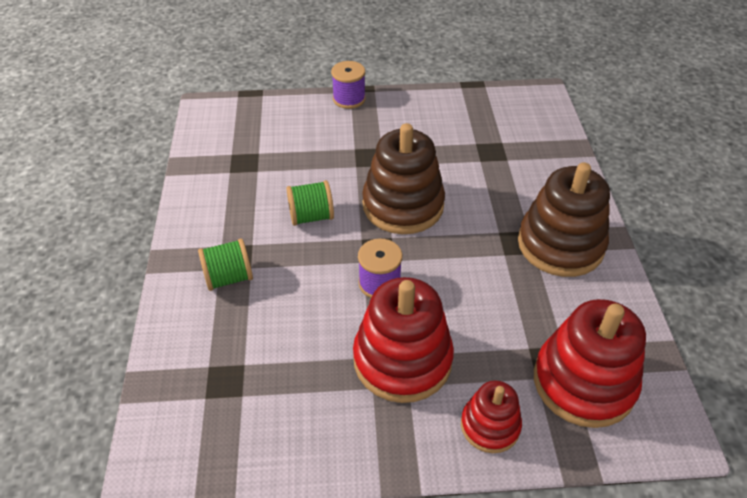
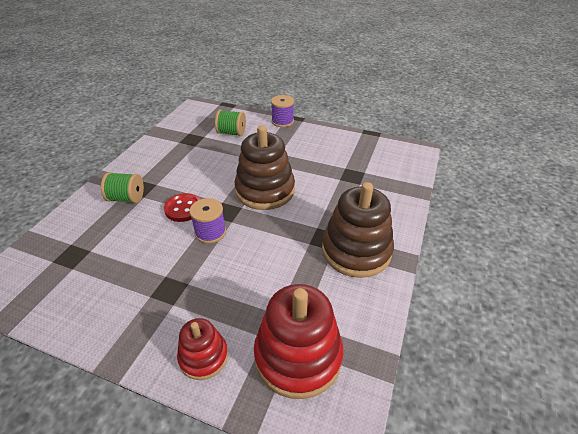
camera: 25 degrees right, 5 degrees down
green spool [287,180,334,226] -> green spool moved to [215,110,246,136]
red stacking toy [353,277,454,403] -> none
none -> red button [164,193,201,222]

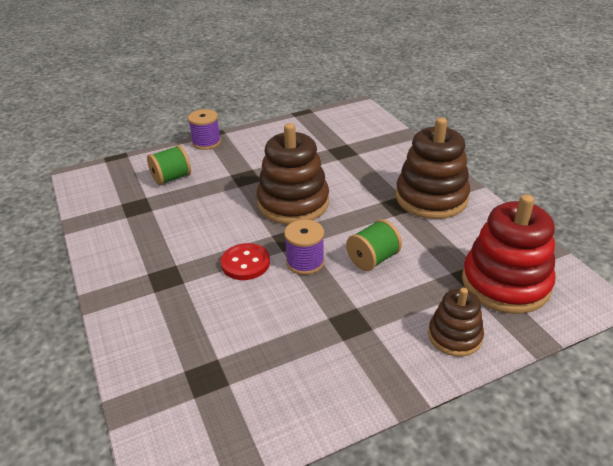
camera: 45 degrees left, 5 degrees down
green spool [101,172,144,203] -> green spool moved to [346,219,402,271]
red stacking toy [177,318,228,380] -> brown stacking toy [428,288,484,357]

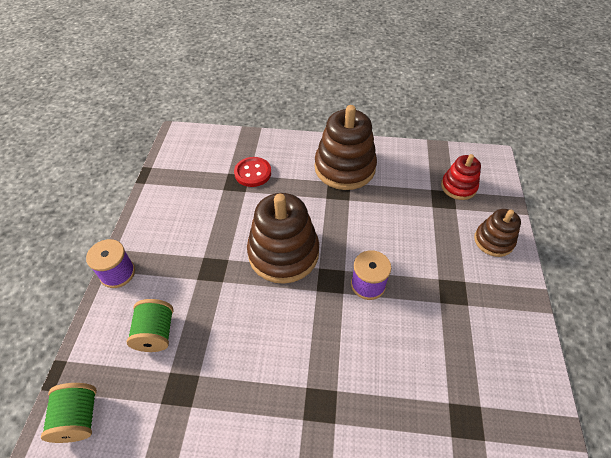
camera: 60 degrees left, 15 degrees up
red button [221,243,270,280] -> red button moved to [234,157,271,187]
green spool [346,219,402,271] -> green spool moved to [41,383,97,443]
red stacking toy [462,194,556,314] -> red stacking toy [441,154,481,200], size x0.56

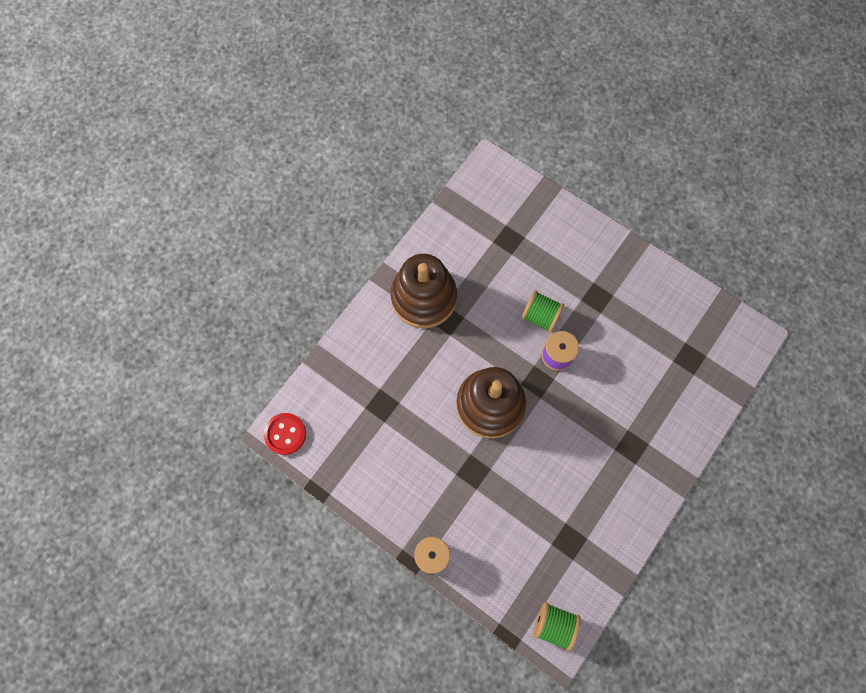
camera: 60 degrees left, 20 degrees up
green spool [127,299,173,352] -> green spool moved to [521,291,564,333]
red button [234,157,271,187] -> red button moved to [264,413,306,455]
red stacking toy [441,154,481,200] -> none
brown stacking toy [474,209,521,257] -> none

